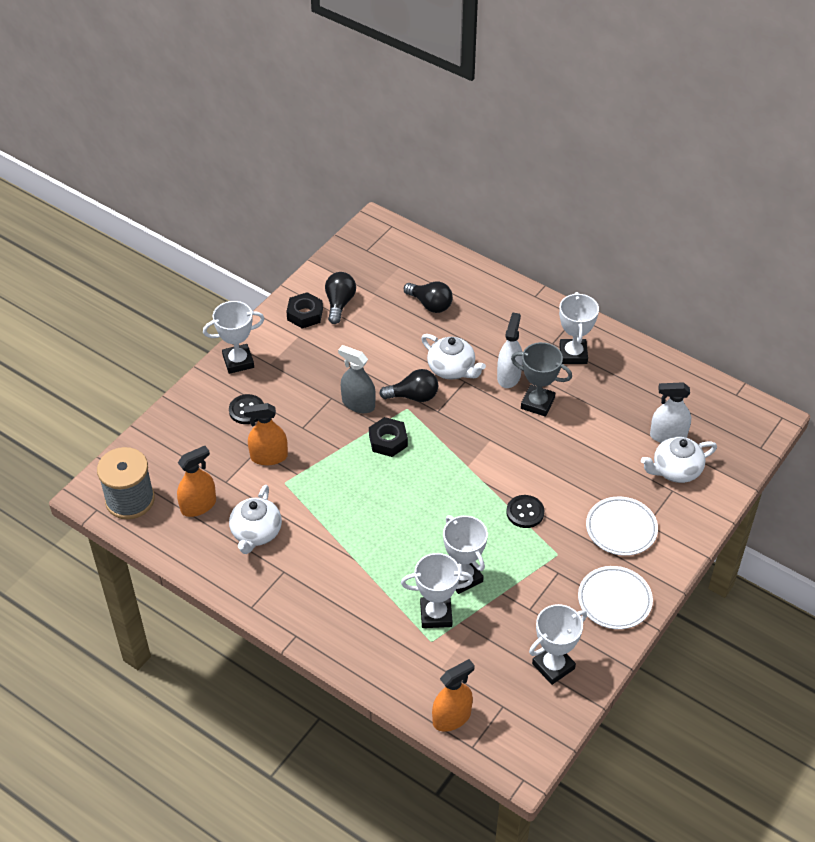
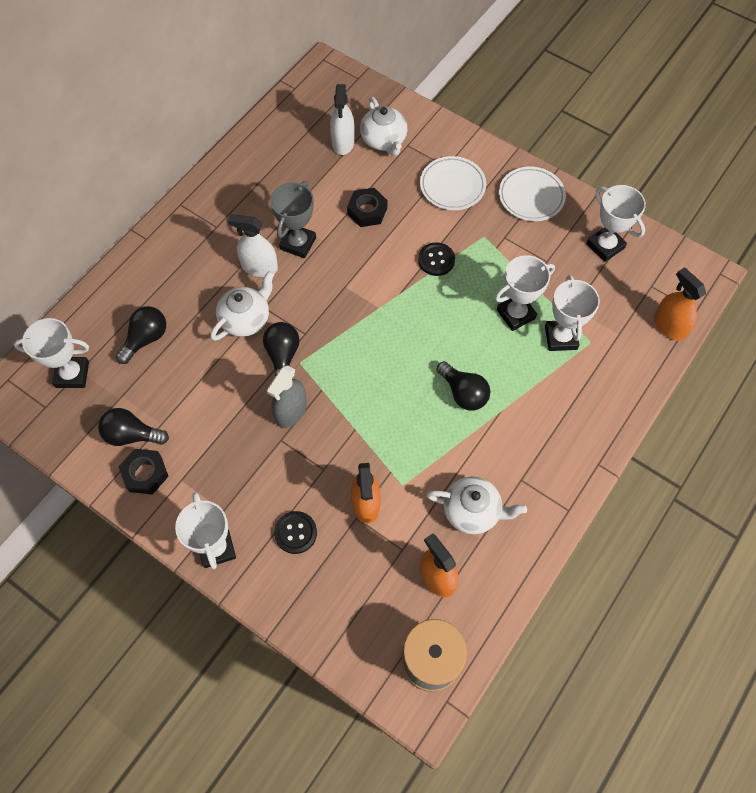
camera: 90 degrees left, 15 degrees up
black nut [369,417,408,457] -> black nut moved to [347,188,387,227]
white trophy [559,292,599,364] -> white trophy moved to [14,318,89,388]
none -> black light bulb [437,361,490,411]

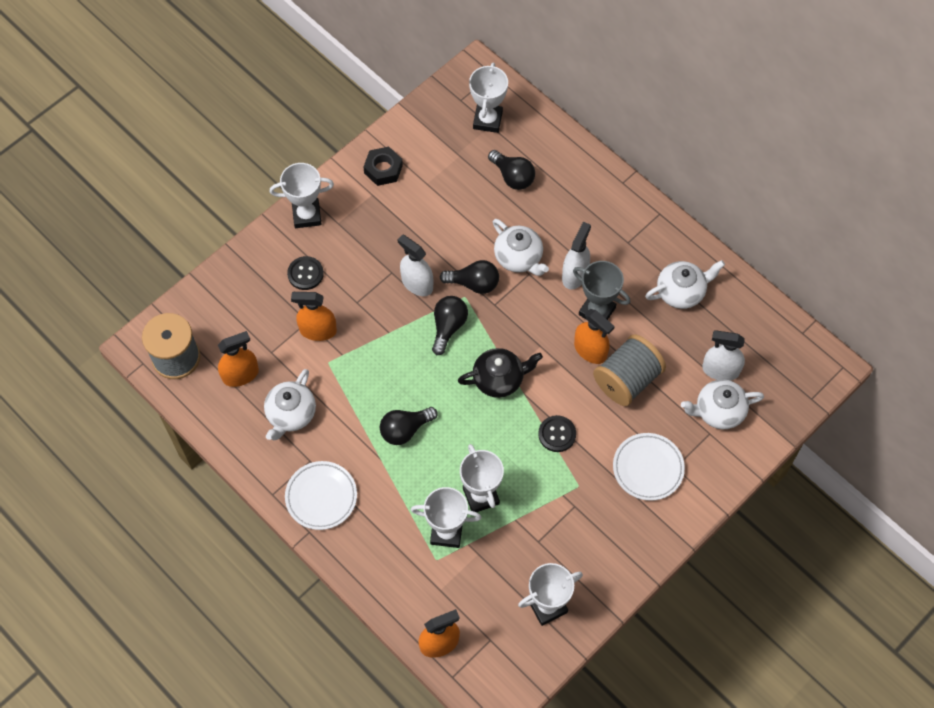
camera: 100 degrees right, 0 degrees up
black light bulb [98,408,169,446] -> black light bulb moved to [432,296,468,355]
grey spray bottle [267,365,307,428] -> white spray bottle [398,235,433,296]
black nut [347,188,387,227] -> grey spool [593,334,666,406]
white plate [499,167,566,221] -> white plate moved to [285,461,357,530]
none -> black teapot [458,348,543,398]
none -> orange spray bottle [574,309,615,364]
none -> white teapot [645,260,725,309]

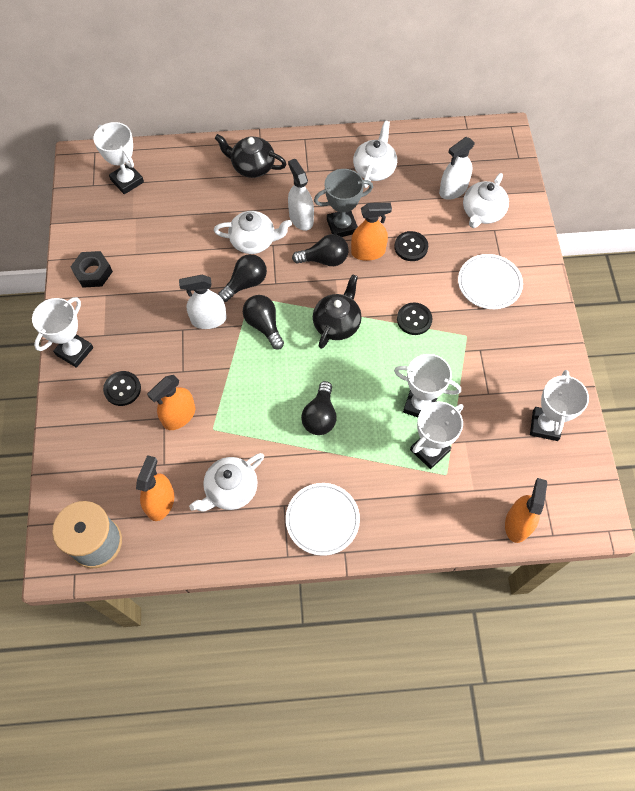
camera: 50 degrees left, 0 degrees up
white teapot [264,369,316,440] -> white teapot turned 75 degrees clockwise [189,453,264,512]
black light bulb [488,150,535,190] -> black light bulb moved to [292,234,349,266]
grey spool [593,334,666,406] -> black button [394,231,428,261]
none -> black teapot [215,134,286,178]

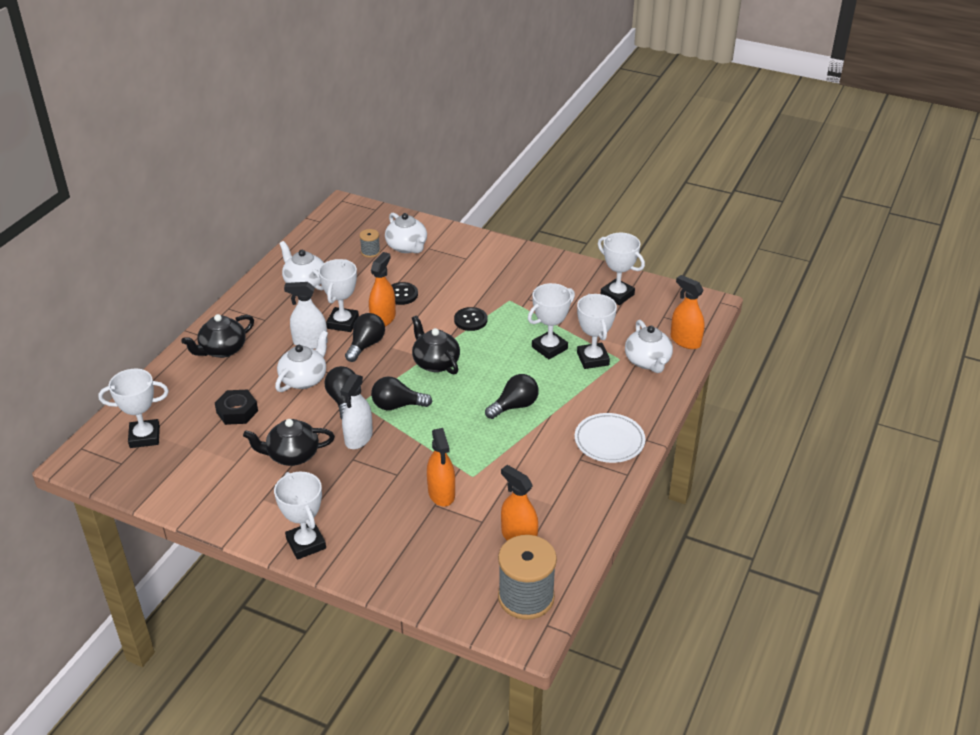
camera: 60 degrees left, 25 degrees down
black nut [71,251,113,288] -> black nut moved to [215,389,258,425]
black button [103,371,141,406] -> none
white teapot [189,453,264,512] -> white teapot moved to [625,320,673,373]
black light bulb [301,381,337,435] -> black light bulb turned 75 degrees counterclockwise [485,374,539,419]
grey trophy [314,169,373,237] -> white trophy [319,259,359,332]
white spray bottle [439,137,475,200] -> grey spool [359,229,380,258]
white plate [458,254,523,309] -> none
none -> black teapot [243,419,335,466]

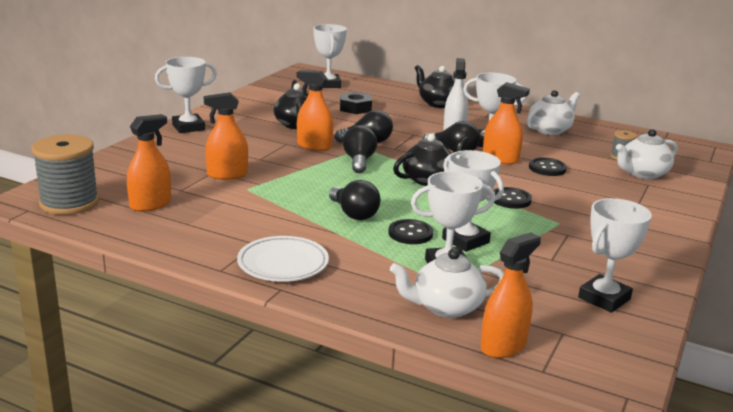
camera: 90 degrees right, 15 degrees down
white teapot [275,331,328,392] -> none
white spray bottle [340,373,373,449] -> orange spray bottle [297,70,333,151]
none -> black button [388,219,433,244]

